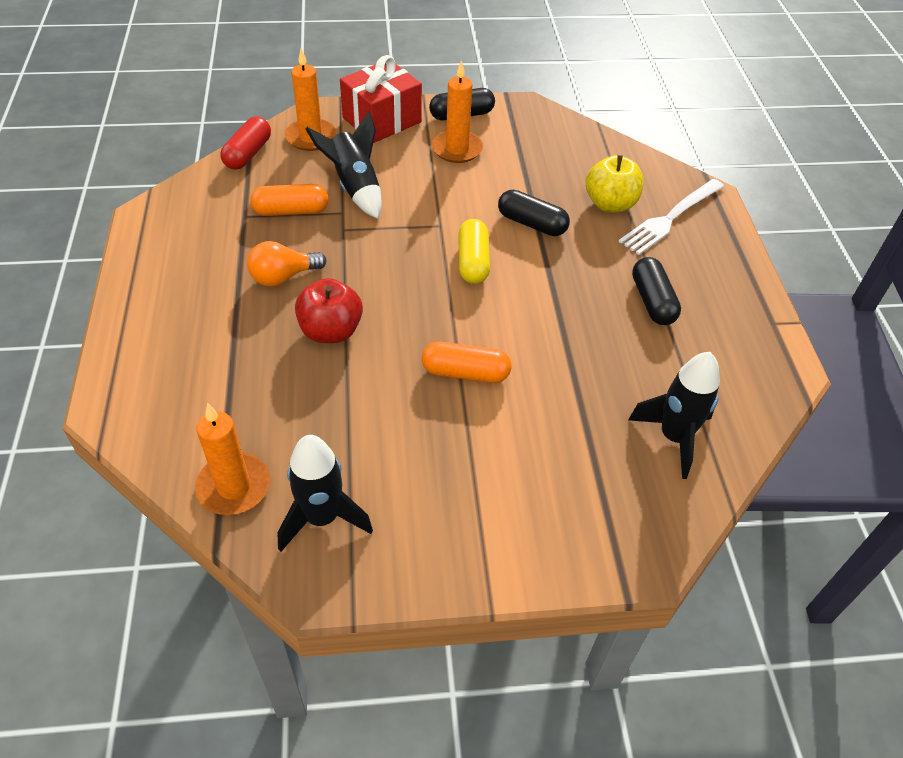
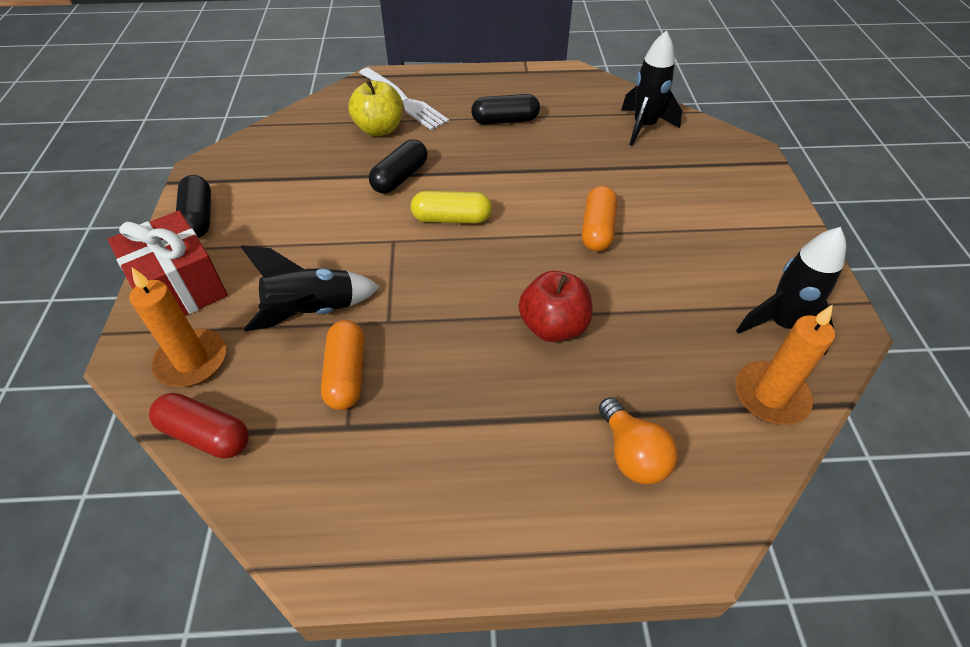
camera: 85 degrees left, 0 degrees up
orange light bulb [247,241,326,287] -> orange light bulb moved to [599,397,678,484]
orange candle [432,61,483,163] -> none

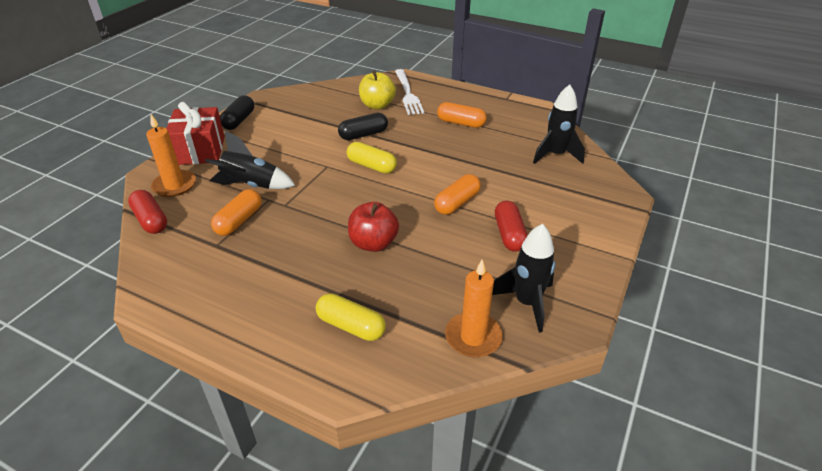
camera: 30 degrees right, 10 degrees down
black capsule [471,94,540,125] -> orange capsule [437,102,487,128]
orange light bulb [599,397,678,484] -> yellow capsule [316,293,386,341]
none -> red capsule [495,201,528,252]

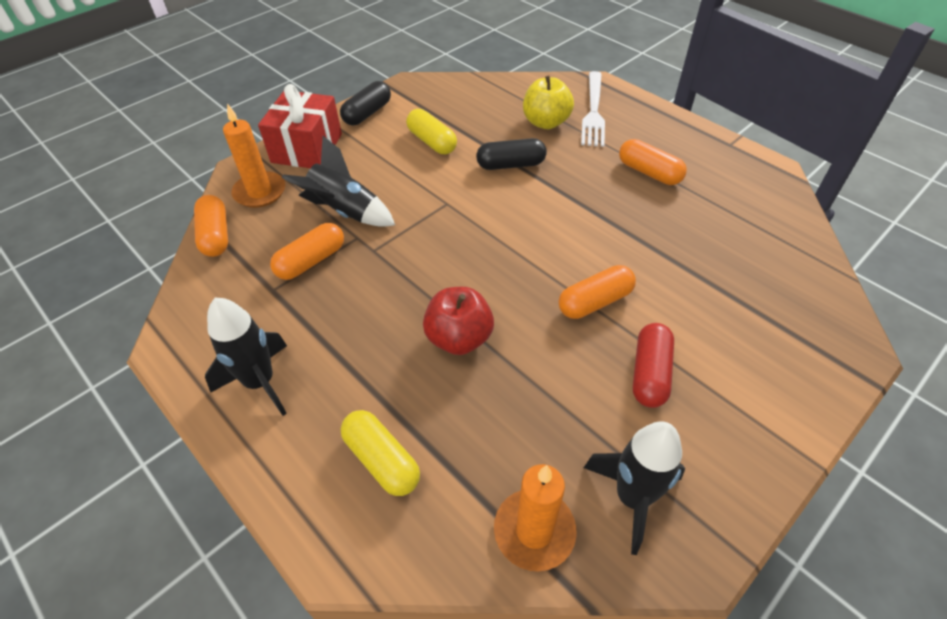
camera: 20 degrees right, 10 degrees up
red capsule [128,190,167,234] -> orange capsule [194,195,228,257]
yellow capsule [346,142,397,174] -> yellow capsule moved to [406,109,457,154]
black rocket [533,84,585,164] -> black rocket moved to [205,298,287,416]

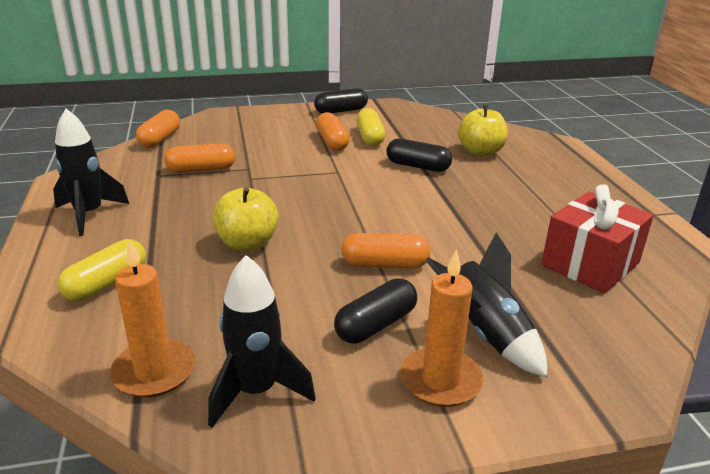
camera: 30 degrees right, 20 degrees down
orange candle [223,104,285,208] -> orange candle moved to [400,249,483,407]
red gift [258,84,342,168] -> red gift moved to [541,184,654,293]
black rocket [282,136,395,227] -> black rocket moved to [425,232,547,377]
yellow capsule [341,410,420,496] -> yellow capsule turned 45 degrees clockwise [58,239,146,301]
red apple [423,287,494,355] -> yellow apple [212,187,279,251]
white fork [581,71,605,147] -> none
orange capsule [619,139,687,185] -> orange capsule moved to [316,112,350,151]
red capsule [633,323,674,408] -> black capsule [334,278,417,343]

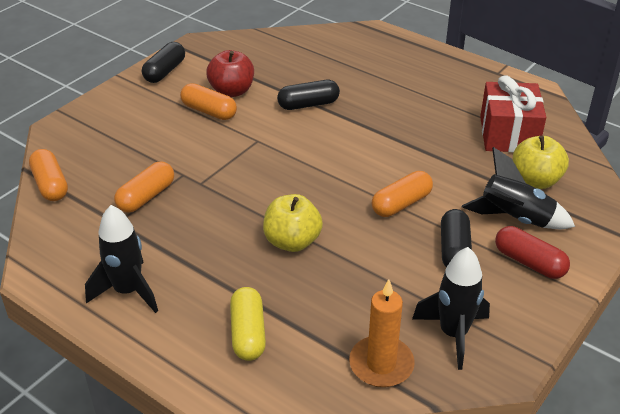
camera: 40 degrees left, 10 degrees up
yellow capsule [356,108,385,146] -> red apple [206,50,254,97]
orange candle [400,249,483,407] -> red capsule [495,226,570,279]
yellow apple [458,105,508,157] -> yellow apple moved to [513,136,569,189]

